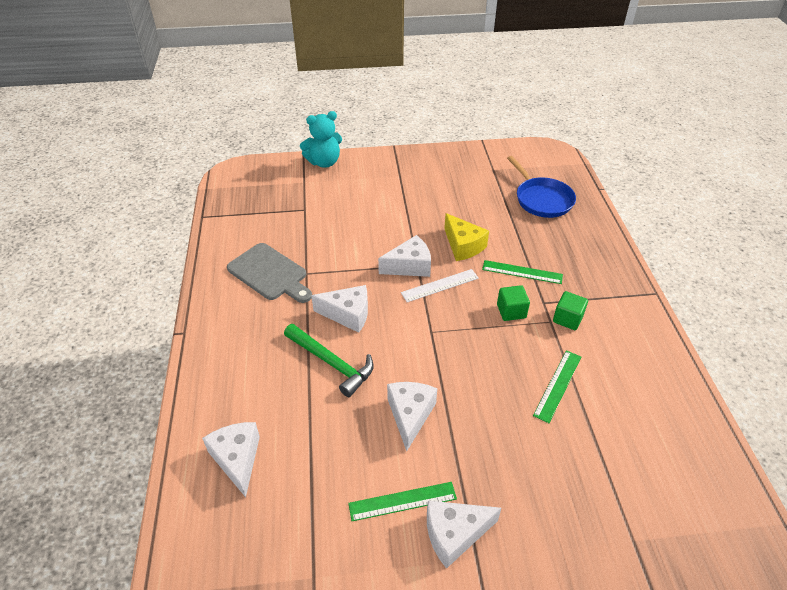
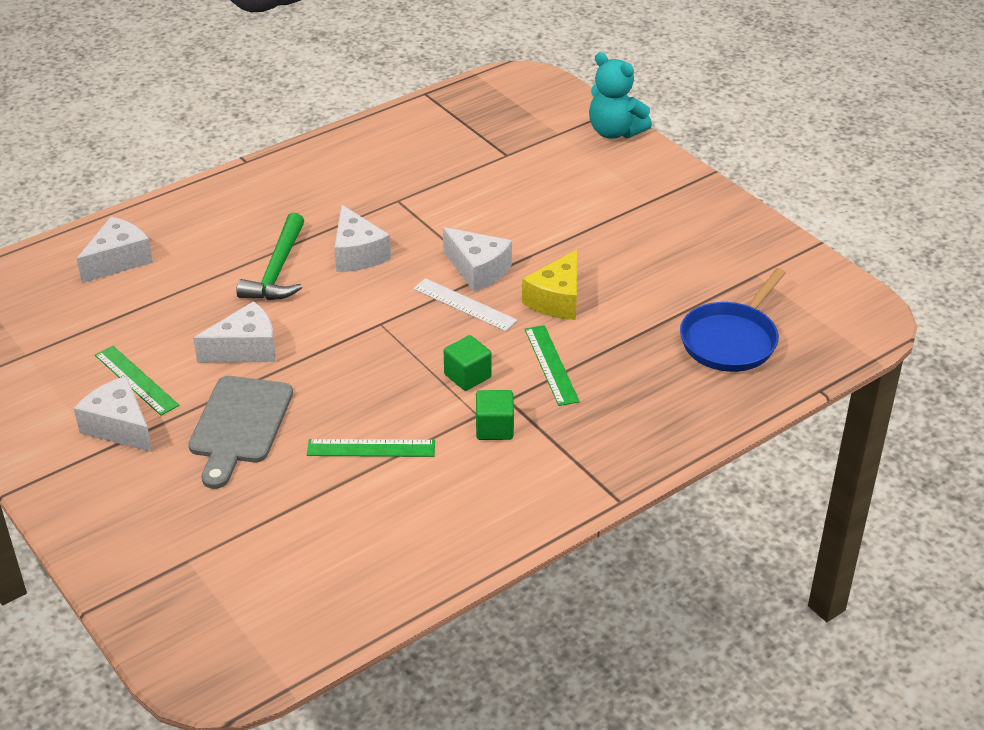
camera: 60 degrees right, 5 degrees down
grey cutting board [227,243,312,303] -> grey cutting board moved to [188,376,293,489]

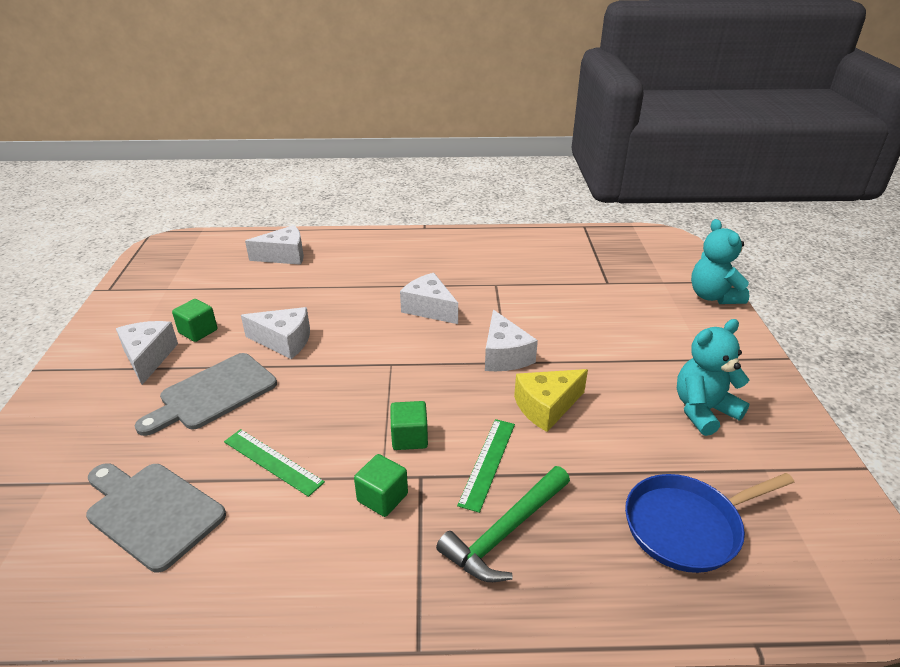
camera: 35 degrees right, 5 degrees down
green ruler [95,346,179,416] -> green cube [172,299,217,342]
green hammer [236,212,304,300] -> green hammer moved to [436,466,570,582]
white cheese [334,205,391,272] -> white cheese turned 120 degrees clockwise [400,273,458,324]
white ruler [413,278,517,331] -> none
none -> grey cutting board [86,463,226,573]
none -> turquoise teddy bear [677,319,750,436]

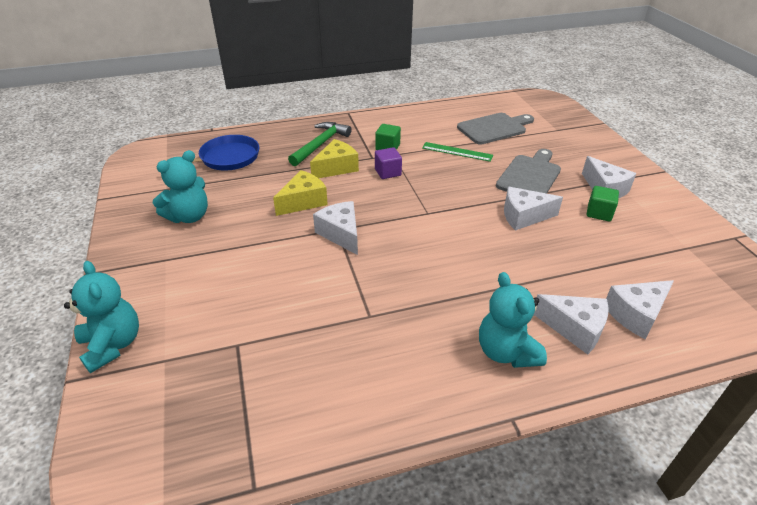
camera: 165 degrees right, 5 degrees up
grey cutting board [86,463,226,573] -> grey cutting board turned 45 degrees counterclockwise [457,113,534,145]
green cube [391,401,428,450] -> purple cube [375,147,402,179]
white cheese [400,273,458,324] -> white cheese moved to [534,294,608,355]
green ruler [457,419,515,513] -> yellow cheese [310,139,359,178]
none -> turquoise teddy bear [479,272,547,368]

